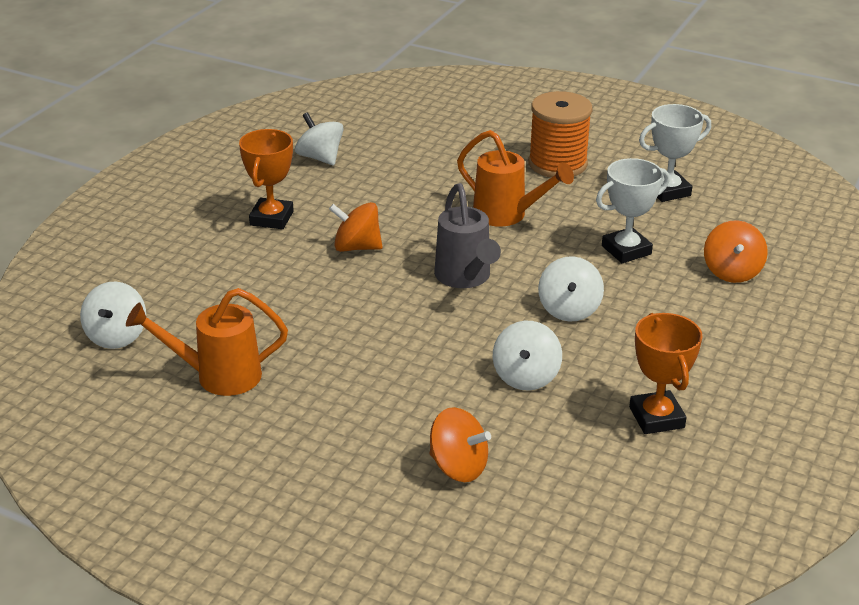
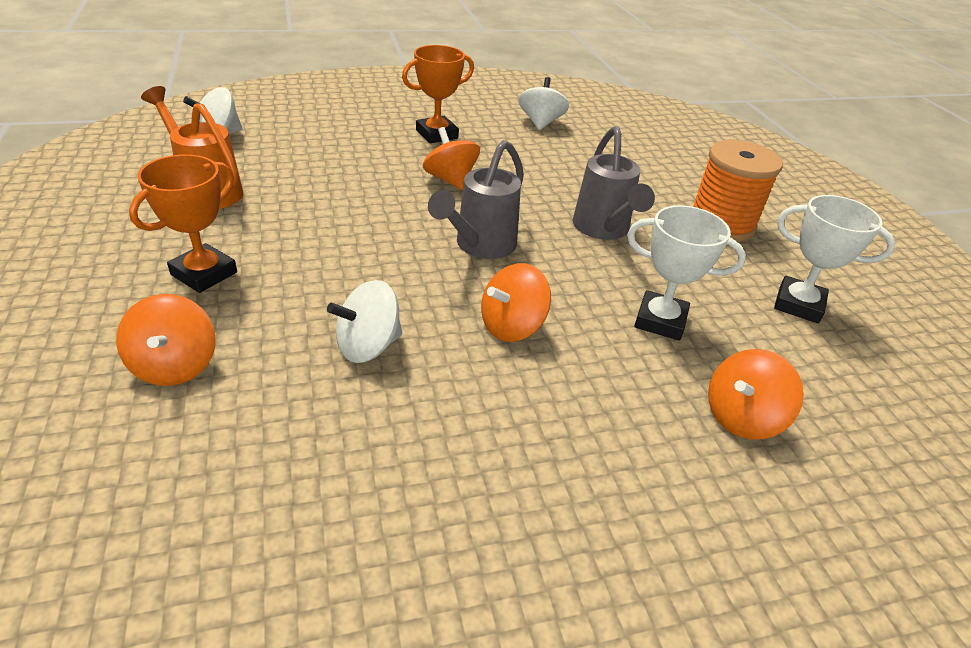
camera: 45 degrees right, 5 degrees up
orange watering can [457,130,574,227] -> grey watering can [573,126,655,240]
white spinning top [538,256,604,322] -> orange spinning top [481,263,551,342]
orange trophy [629,313,703,434] -> orange trophy moved to [129,154,237,293]

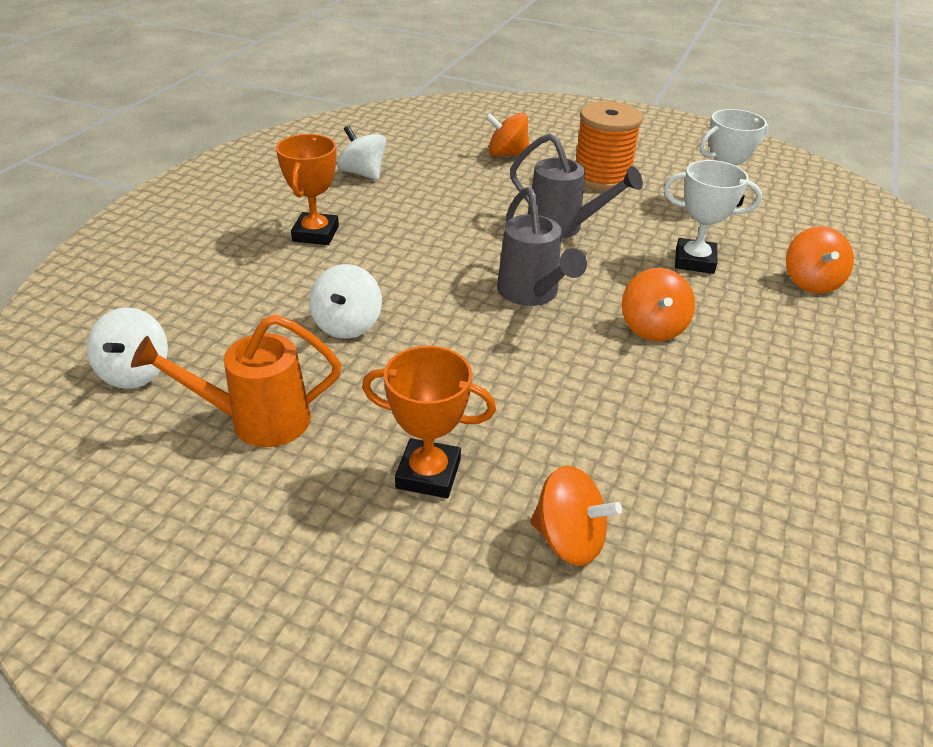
camera: 50 degrees left, 0 degrees up
orange trophy [129,154,237,293] -> orange trophy turned 60 degrees counterclockwise [362,346,496,498]
white spinning top [327,280,402,363] -> white spinning top moved to [309,264,382,339]
orange spinning top [423,127,480,190] -> orange spinning top moved to [485,112,530,157]
white trophy [627,205,746,340] -> white trophy turned 45 degrees clockwise [663,160,762,274]

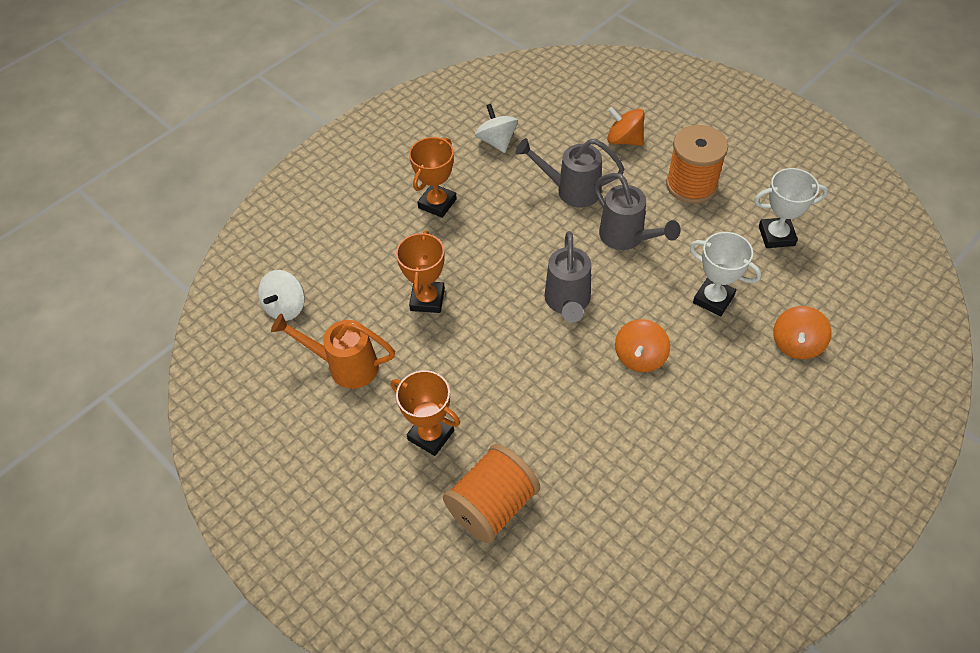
camera: 25 degrees right, 15 degrees up
white spinning top [309,264,382,339] -> orange trophy [396,230,445,313]
orange spinning top [530,466,622,566] -> orange spool [443,444,540,543]
none -> grey watering can [516,138,624,208]

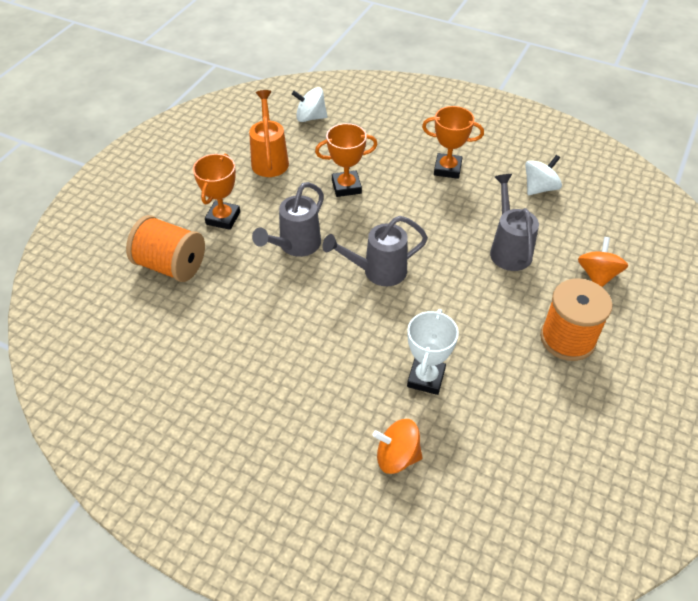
camera: 70 degrees right, 5 degrees down
grey watering can [594,173,681,250] -> grey watering can moved to [252,182,324,257]
orange spinning top [615,319,670,372] -> none
white trophy [754,168,828,248] -> none

